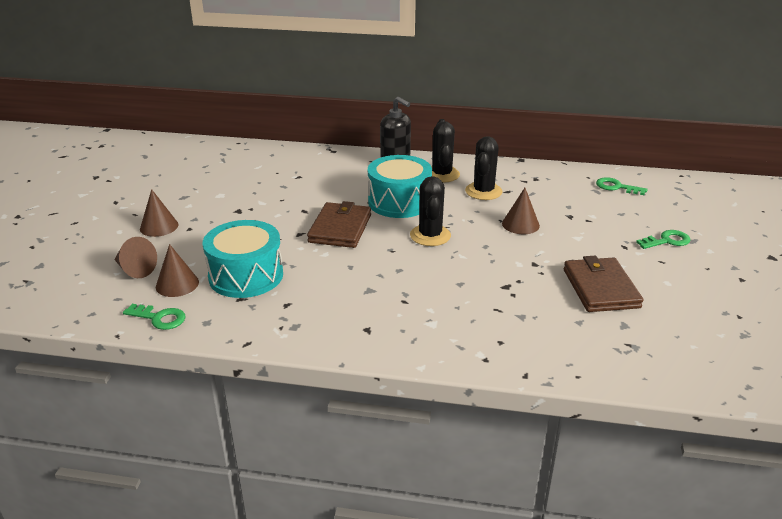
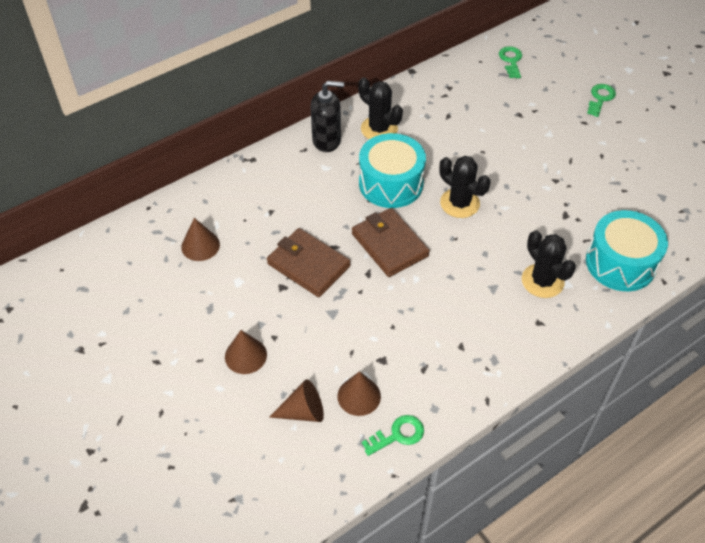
camera: 45 degrees left, 20 degrees up
turquoise drum [202,220,283,298] -> turquoise drum moved to [586,210,668,291]
black cactus [465,136,502,200] -> black cactus moved to [522,230,576,298]
brown cone [502,188,540,234] -> brown cone moved to [181,218,220,261]
brown wallet [564,256,643,312] -> brown wallet moved to [267,228,351,297]
green key [596,177,648,195] -> green key turned 105 degrees clockwise [499,46,522,78]

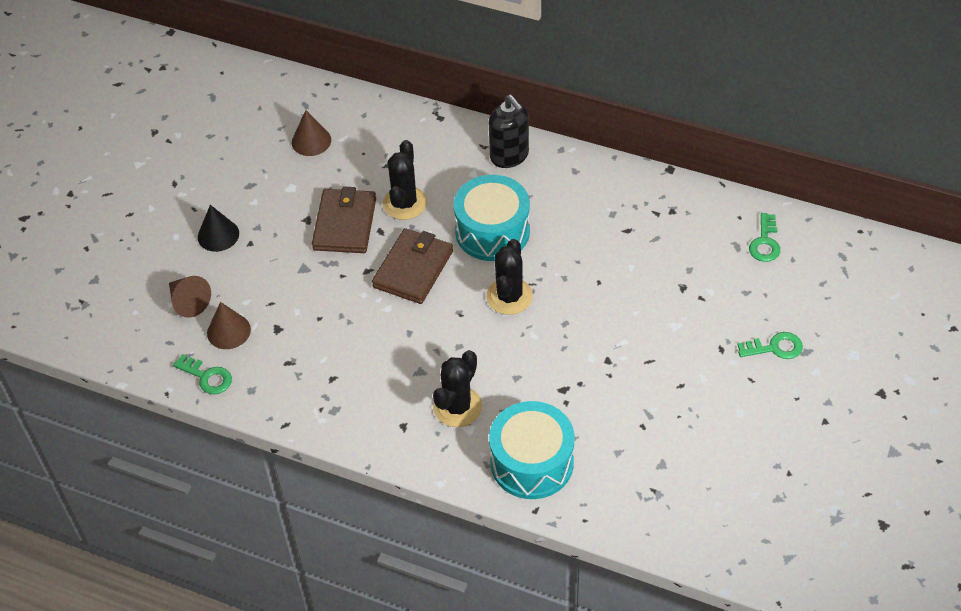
camera: 60 degrees right, 0 degrees up
brown cone [225,330,267,374] -> black cone [198,205,239,252]
black cactus [358,77,403,140] -> black cactus moved to [383,140,427,220]
green key [499,46,522,78] -> green key turned 135 degrees clockwise [749,213,780,262]

